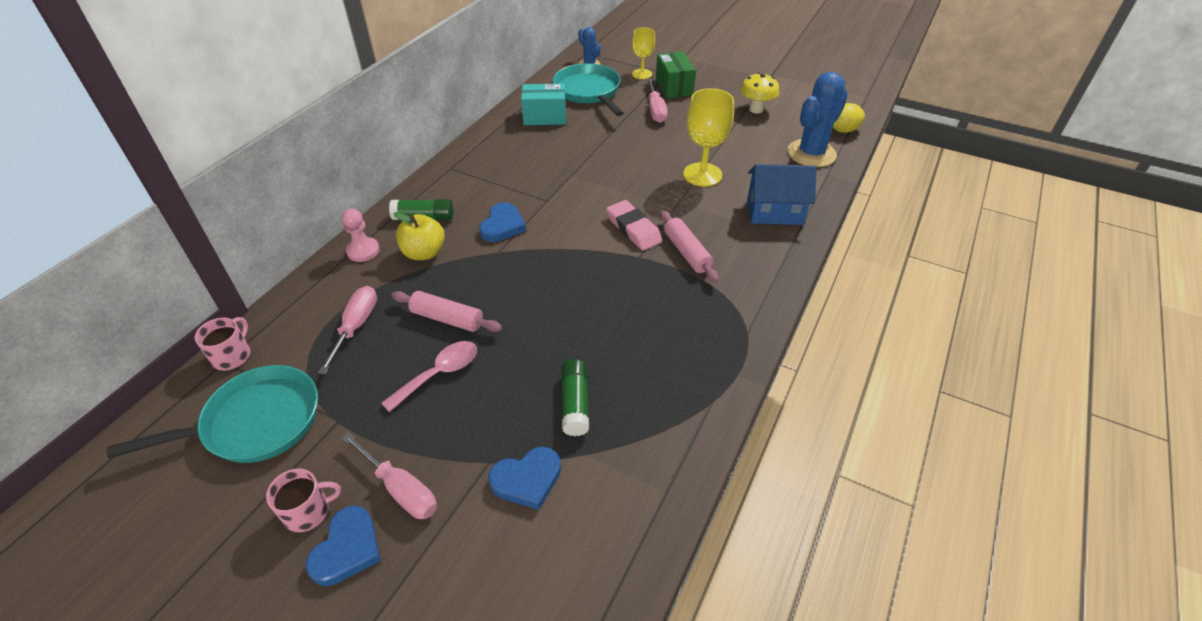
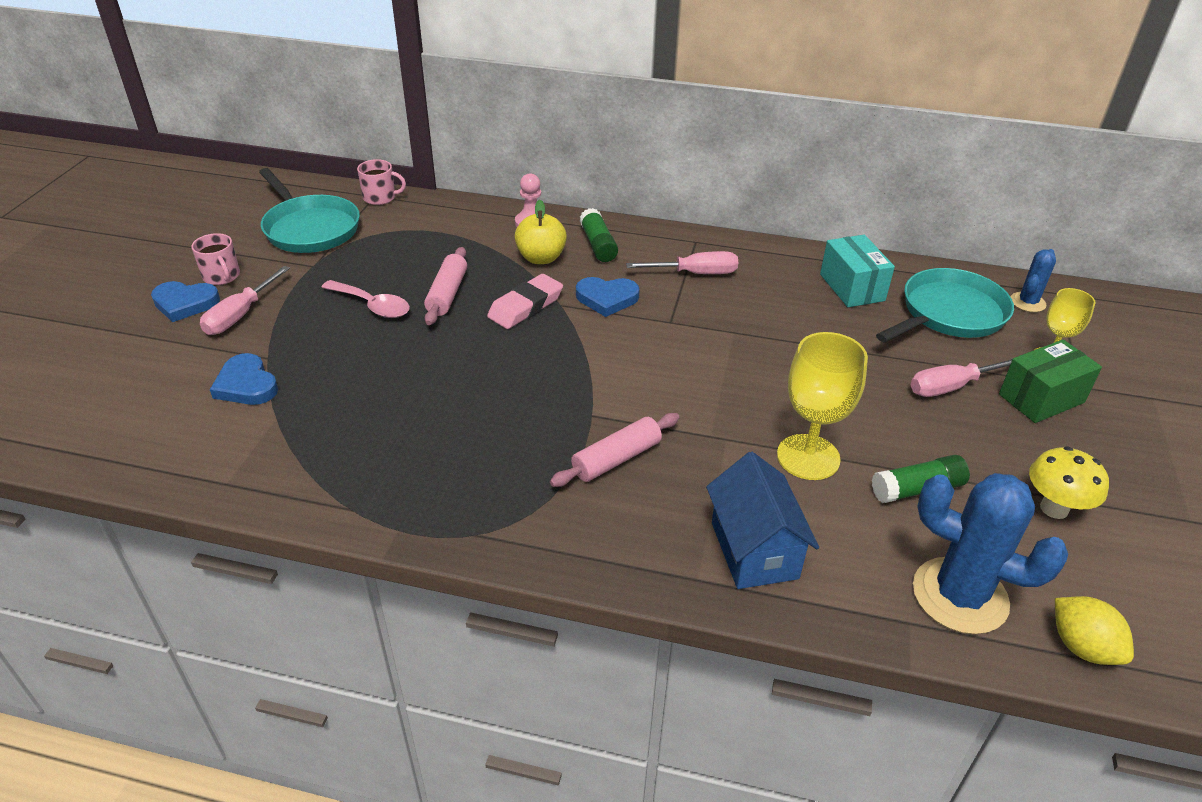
camera: 75 degrees right, 5 degrees down
pink screwdriver [318,286,377,374] -> pink screwdriver moved to [626,251,738,274]
green glue stick [561,359,589,436] -> green glue stick moved to [872,455,970,503]
pink eraser [606,200,662,251] -> pink eraser moved to [487,274,563,329]

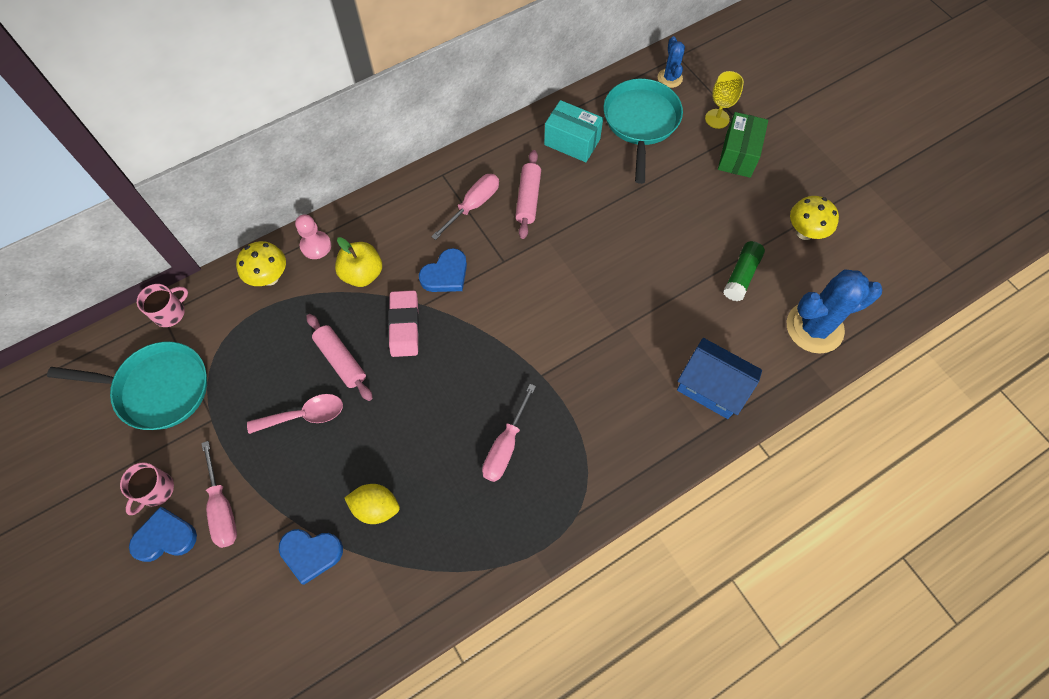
camera: 45 degrees left, 25 degrees up
blue heart [151,281,220,322] -> blue heart turned 150 degrees counterclockwise [129,506,197,562]
pink mug [191,233,240,285] -> pink mug turned 105 degrees clockwise [120,462,174,515]
pink rolling pin [550,413,680,487] -> pink rolling pin moved to [515,150,541,239]
green glue stick [579,208,618,262] -> none
yellow goblet [777,332,868,480] -> none
pink screwdriver [911,359,1012,397] -> pink screwdriver moved to [482,384,536,482]
yellow lemon [1055,596,1134,665] -> yellow lemon moved to [345,484,400,524]
none -> yellow mushroom [236,241,286,286]

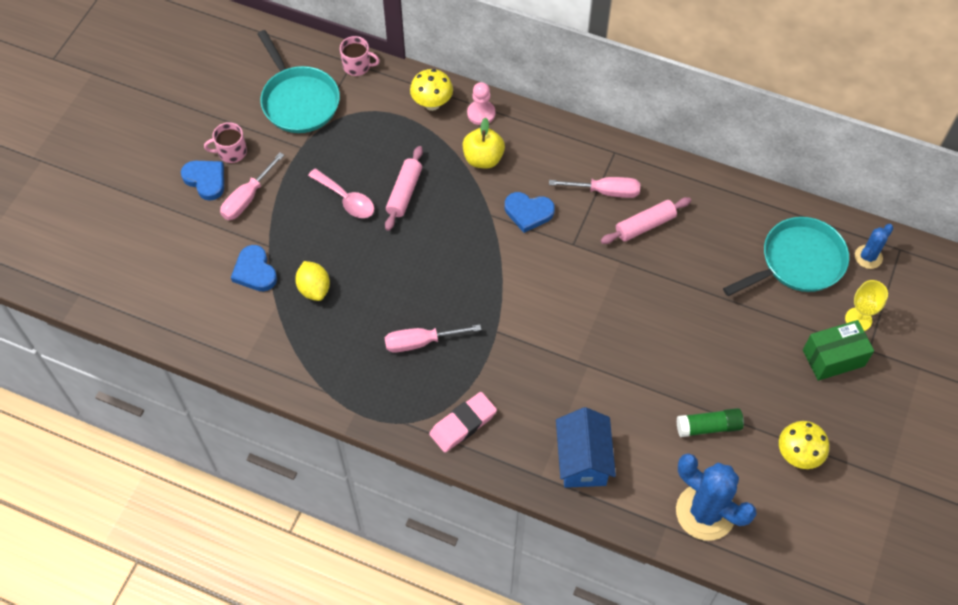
camera: 55 degrees right, 5 degrees down
pink eraser [388,290,419,357] -> pink eraser moved to [429,392,497,453]
turquoise box [544,100,603,162] -> none

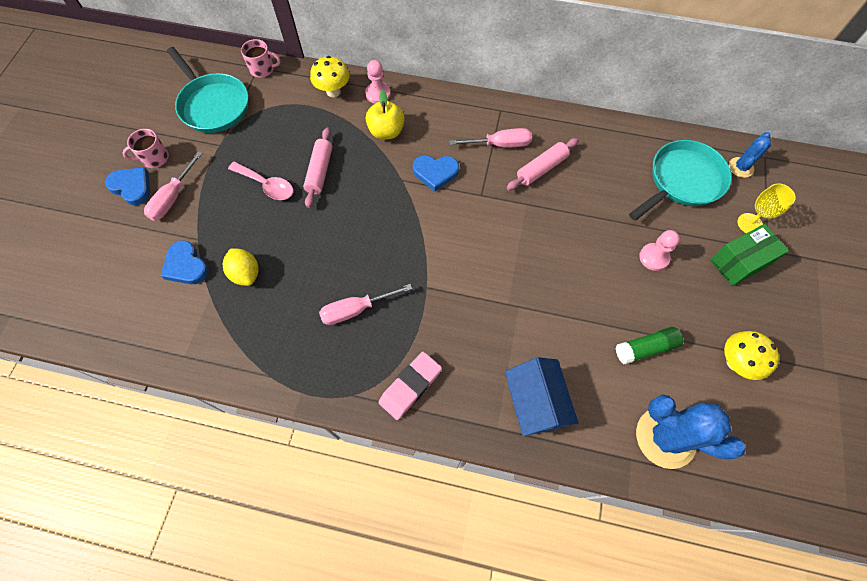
camera: 10 degrees left, 5 degrees up
none -> pink pawn [639,230,680,271]

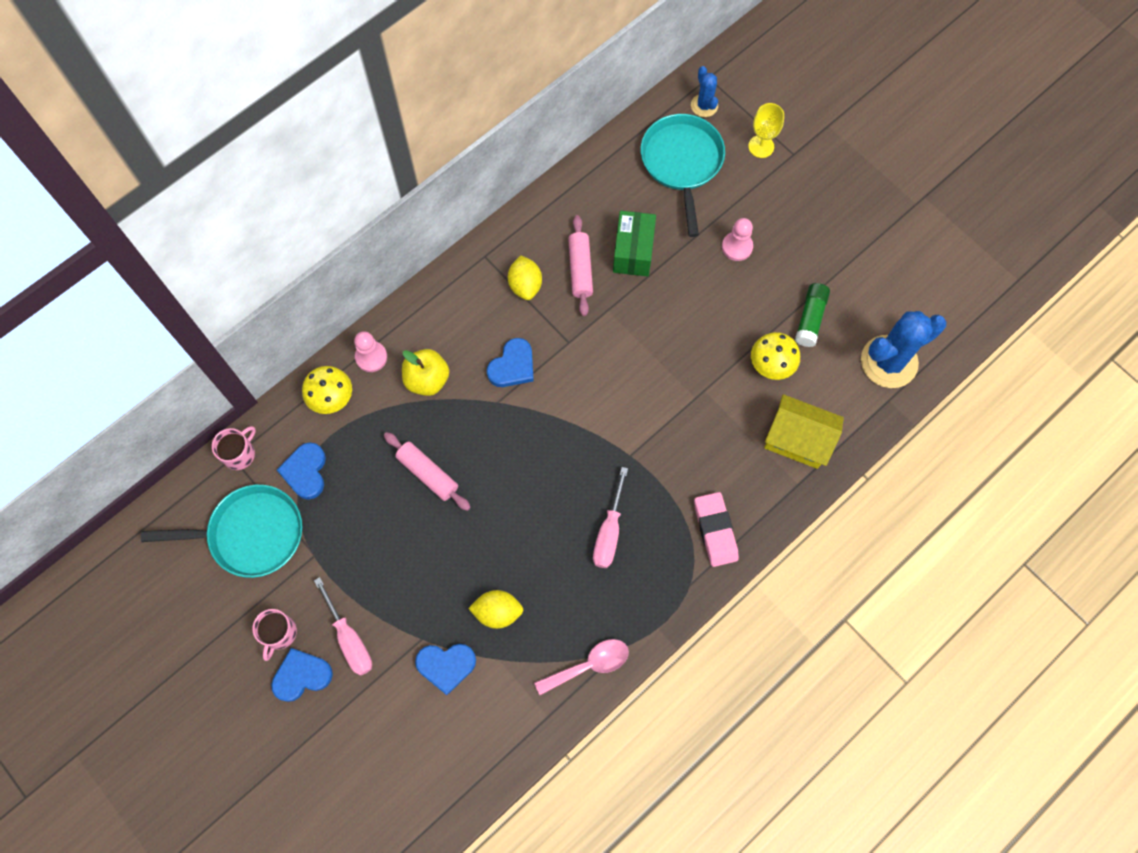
camera: 55 degrees left, 5 degrees up
pink spoon [228,162,293,200] -> pink spoon moved to [534,639,629,695]
pink screwdriver [449,128,532,148] -> yellow lemon [508,255,542,300]
blue house [505,357,579,436] -> yellow house [764,394,844,469]
green box [710,224,789,286] -> green box moved to [613,211,656,276]
yellow mushroom [724,331,779,380] -> yellow mushroom moved to [751,332,800,380]
none -> blue heart [277,442,326,500]

